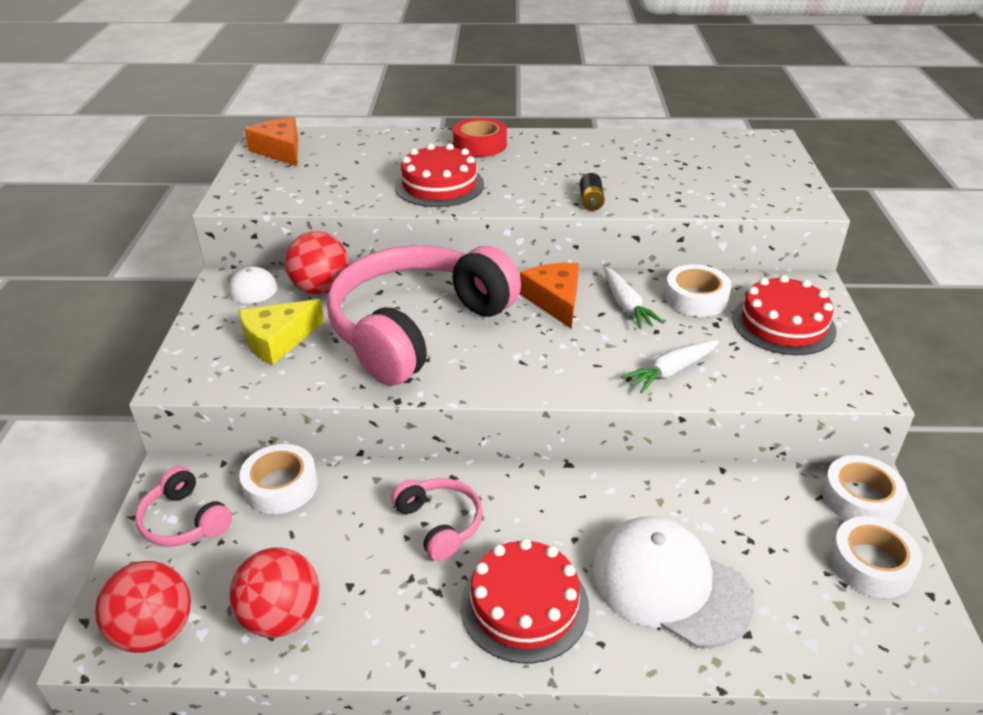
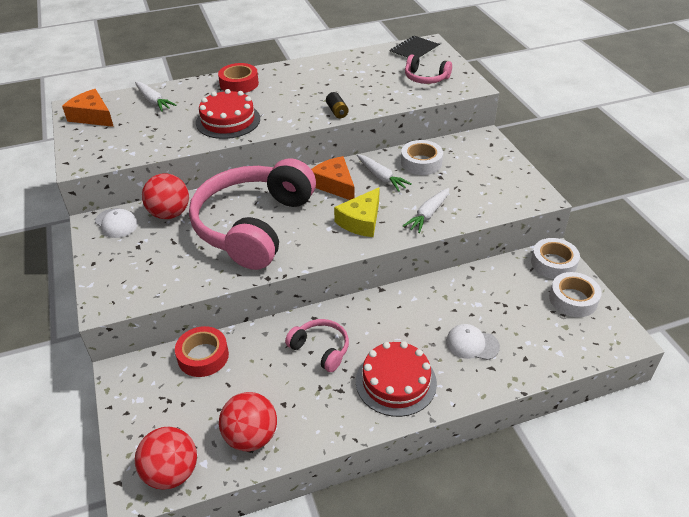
camera: 20 degrees left, 5 degrees up
pink headphones [135,466,232,546] -> pink headphones moved to [405,55,452,84]
yellow cheese [239,299,324,365] -> yellow cheese moved to [334,187,380,237]
white tape [239,444,318,514] -> red tape [175,326,229,377]
white cap [592,516,754,648] -> white cap [446,324,500,360], size x0.53
red cake [732,275,837,355] -> none
none -> white carrot [135,82,177,112]
none -> black notebook [390,36,440,60]

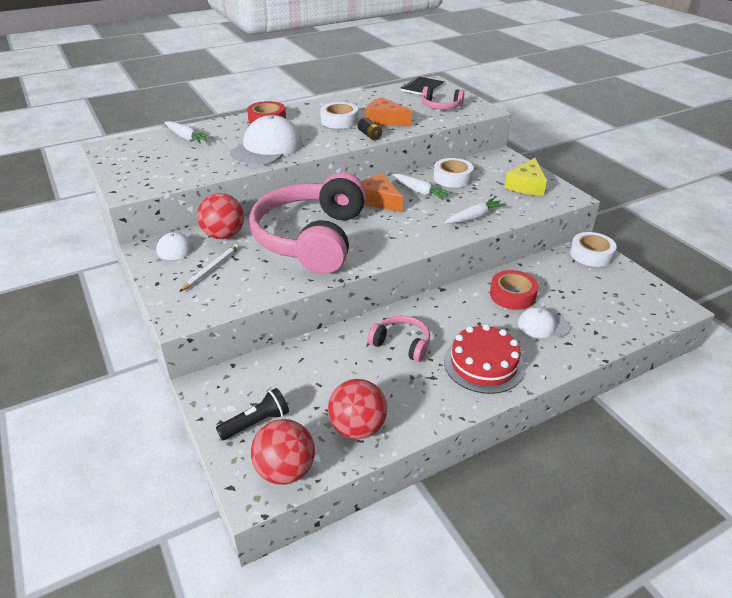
camera: 10 degrees left, 5 degrees down
orange cheese [62,89,114,127] -> orange cheese moved to [365,97,412,126]
red tape [175,326,229,377] -> red tape moved to [490,270,538,310]
red cake [196,89,260,139] -> white cap [230,115,303,166]
yellow cheese [334,187,380,237] -> yellow cheese moved to [504,158,547,195]
white carrot [403,188,449,233] -> white carrot turned 150 degrees counterclockwise [445,197,507,224]
white tape [549,272,602,317] -> white tape moved to [320,102,358,129]
none -> white pencil [179,244,240,292]
none -> black flashlight [216,388,289,440]

